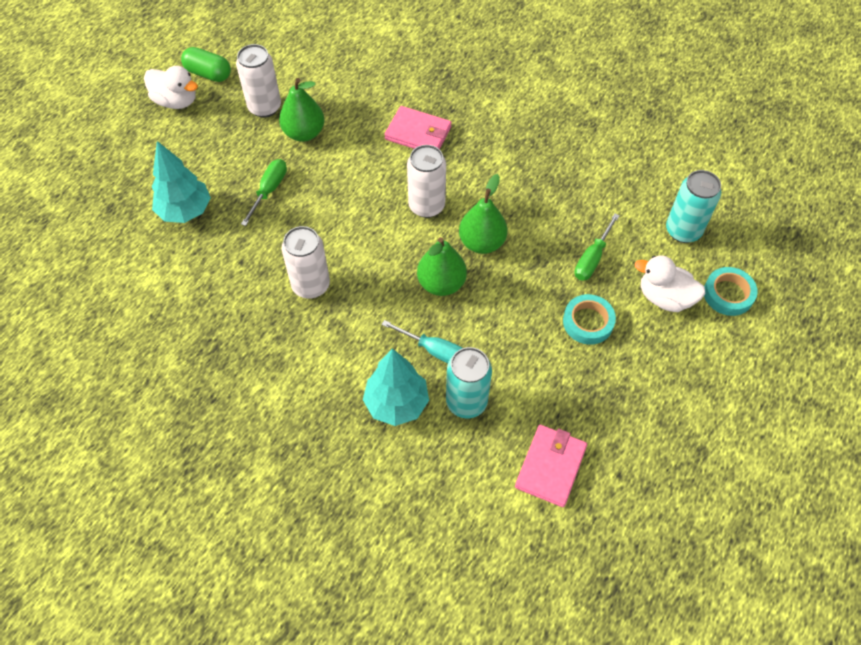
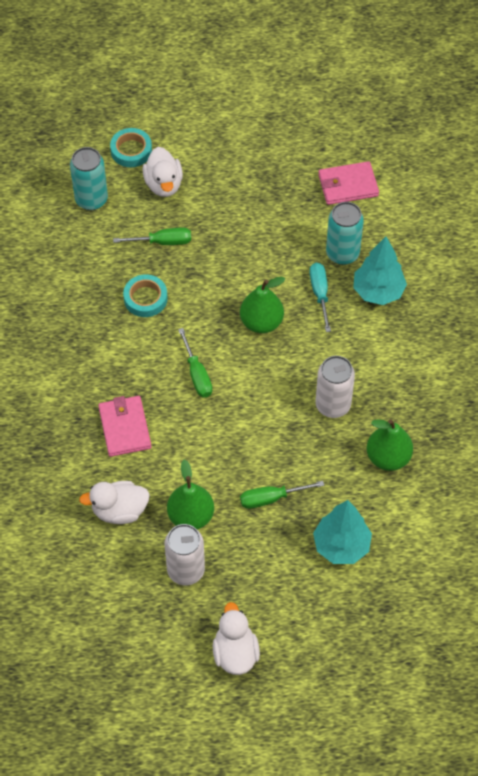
camera: 125 degrees left, 0 degrees up
green capsule [181,47,231,82] -> none
white can [407,145,446,218] -> green screwdriver [178,328,212,397]
green pear [459,174,507,254] -> green pear moved to [367,419,413,471]
turquoise tape [563,294,616,345] -> turquoise tape moved to [123,274,168,317]
none -> white duck [79,481,150,524]

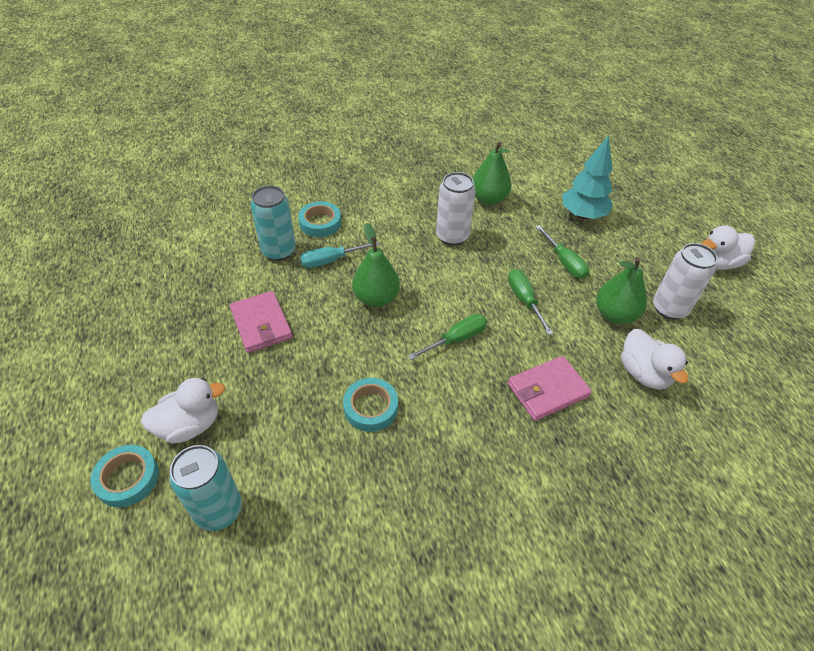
camera: 105 degrees left, 10 degrees down
green screwdriver [113,228,191,245] -> green screwdriver moved to [508,269,553,335]
pink wallet [318,161,379,205] -> pink wallet moved to [230,291,292,353]
turquoise tree [353,236,407,305] -> turquoise tape [298,201,341,237]

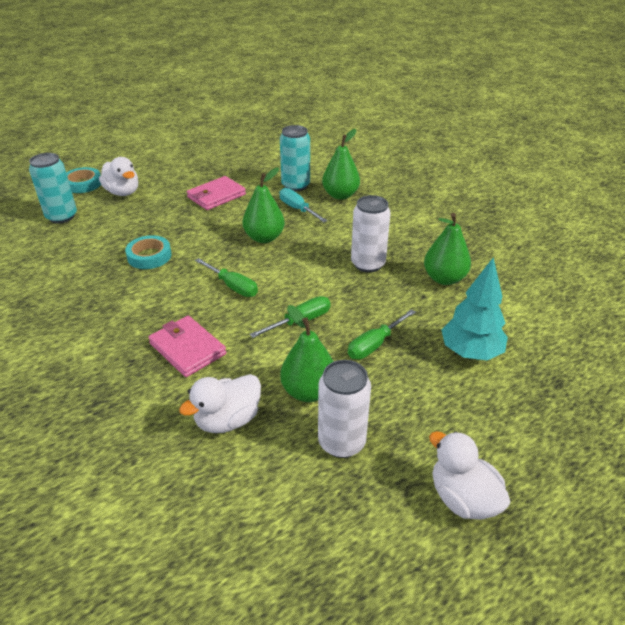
camera: 75 degrees right, 10 degrees down
turquoise tape [298,201,341,237] -> green pear [322,129,360,200]

